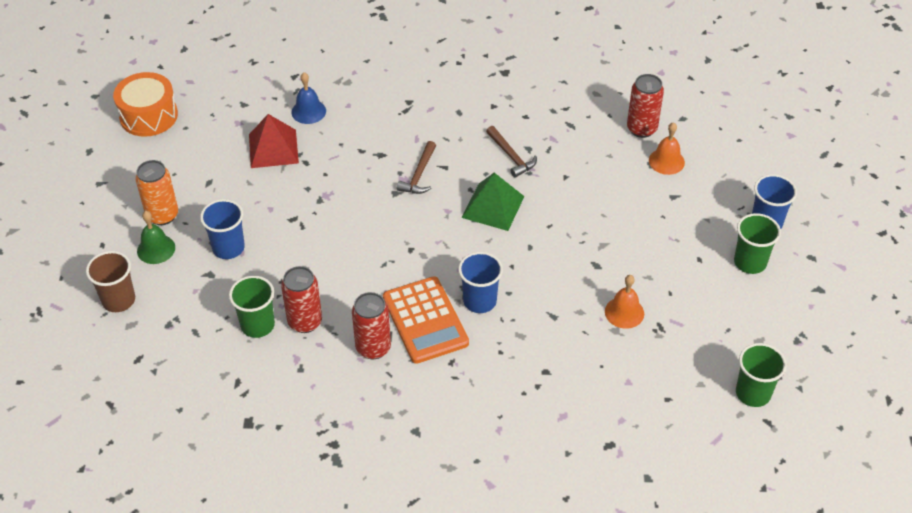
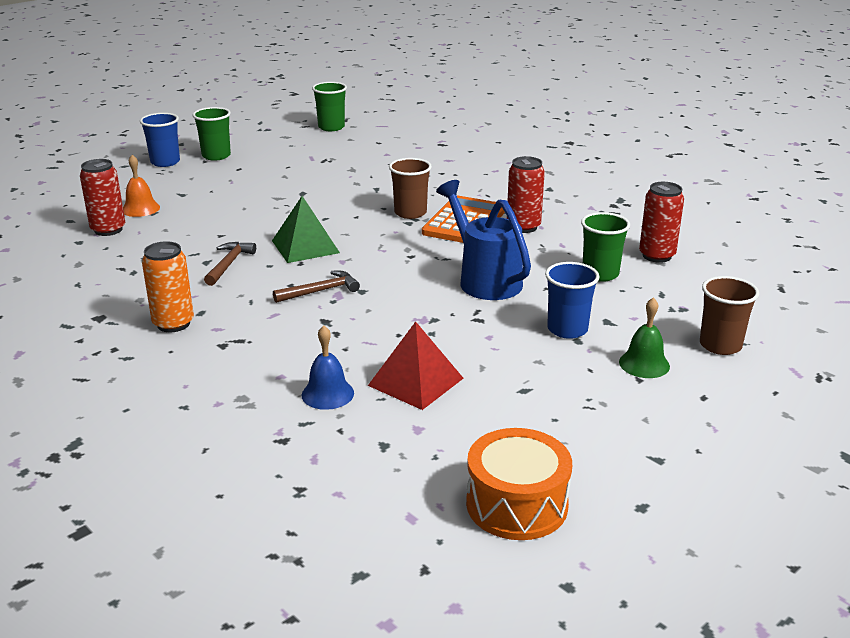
camera: 135 degrees left, 20 degrees down
orange can [135,160,178,225] -> orange can moved to [142,241,194,332]
red can [281,266,322,333] -> red can moved to [639,182,684,263]
blue cup [458,252,503,313] -> brown cup [389,158,432,219]
orange bell [605,275,644,329] -> none
none -> blue watering can [436,180,531,300]

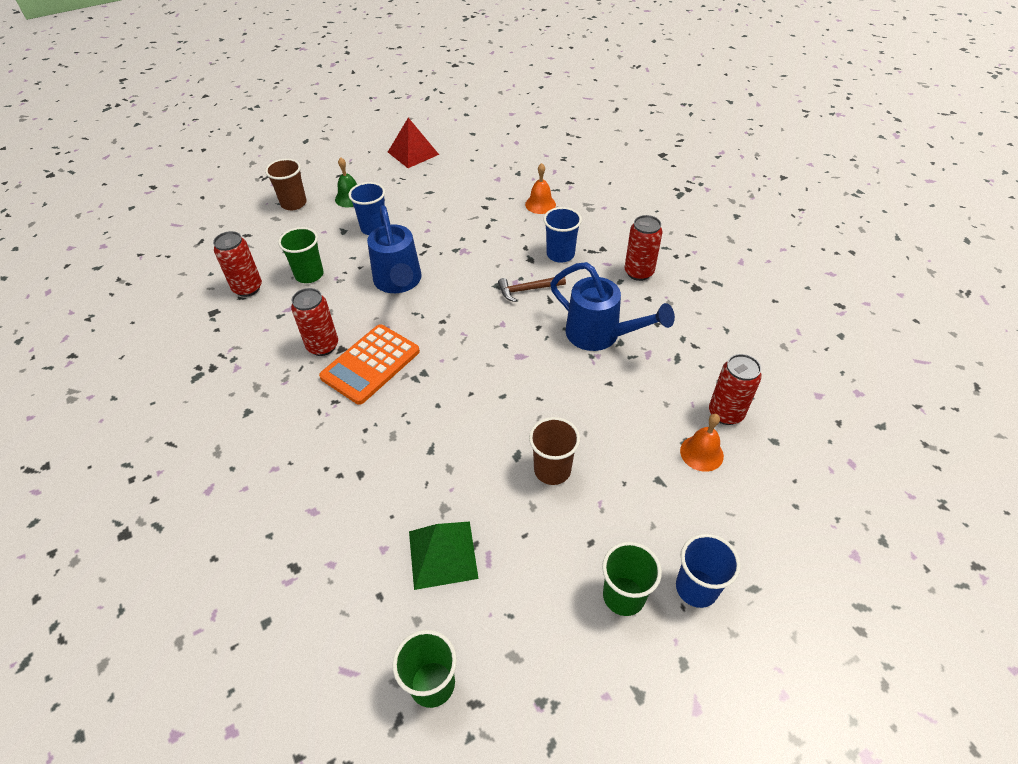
camera: 165 degrees left, 20 degrees up
orange can [142,241,194,332] -> red can [625,215,662,281]
brown hammer [204,242,256,286] -> blue watering can [550,262,675,351]
green pyramid [272,196,340,263] -> green pyramid moved to [409,522,479,590]
blue bell [302,325,354,410] -> orange bell [525,163,556,214]
red pyramid [368,321,464,410] -> red pyramid moved to [388,118,439,168]
brown cup [389,158,432,219] -> brown cup moved to [529,417,580,485]
orange drum [466,428,572,540] -> none
none -> blue cup [543,207,582,263]

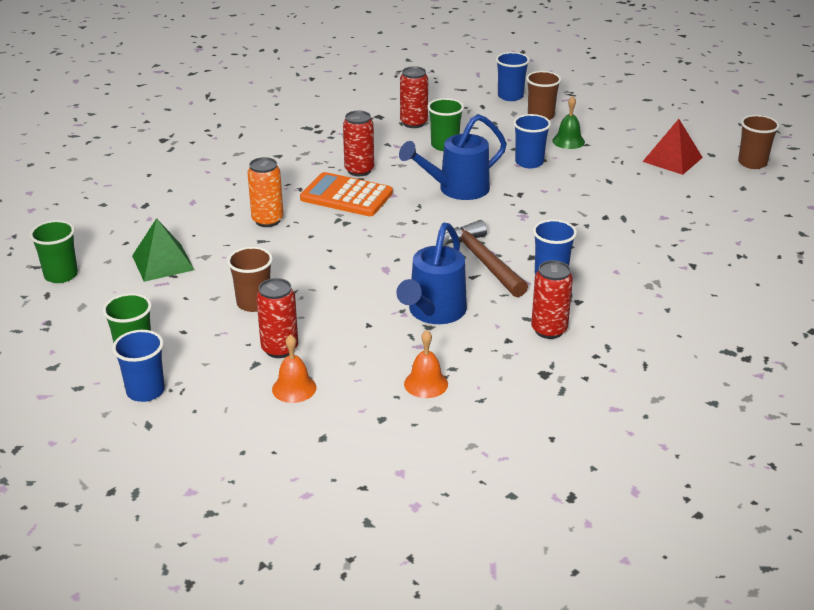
camera: 75 degrees right, 15 degrees down
brown hammer [498,277,566,302] -> brown hammer [443,220,528,297], size x1.68
orange bell [525,163,556,214] -> orange bell moved to [404,330,448,398]
red can [709,354,762,425] -> red can moved to [256,278,298,358]
none -> orange can [247,157,283,227]
none -> blue cup [496,52,530,101]
none -> brown cup [738,115,780,169]

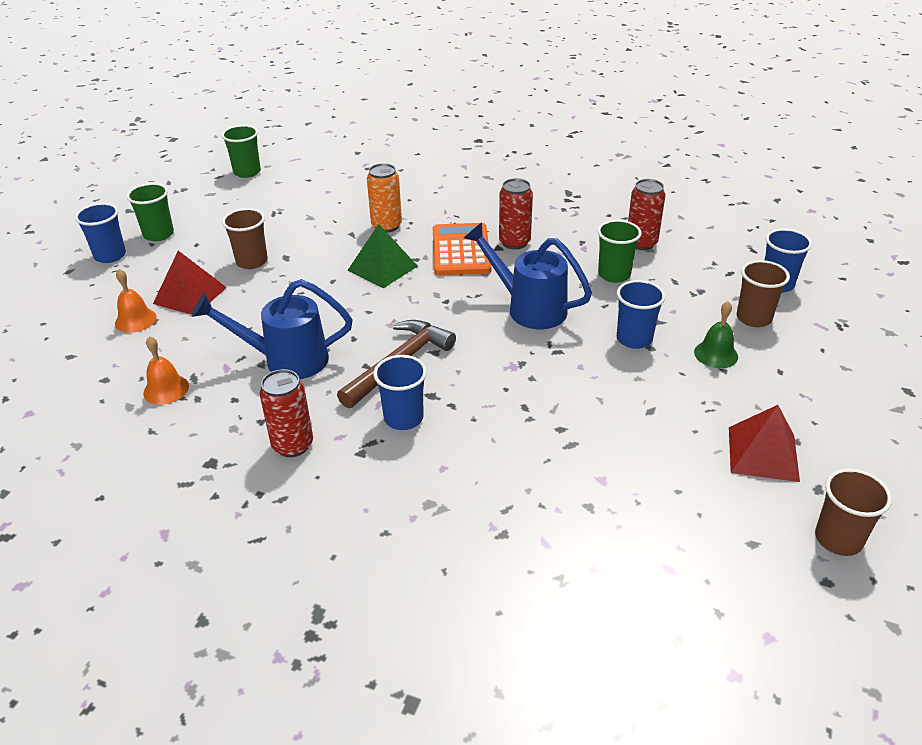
camera: 65 degrees right, 5 degrees up
green pyramid [132,218,194,282] -> green pyramid moved to [348,224,418,288]
red can [256,278,298,358] -> red pyramid [153,251,227,315]

